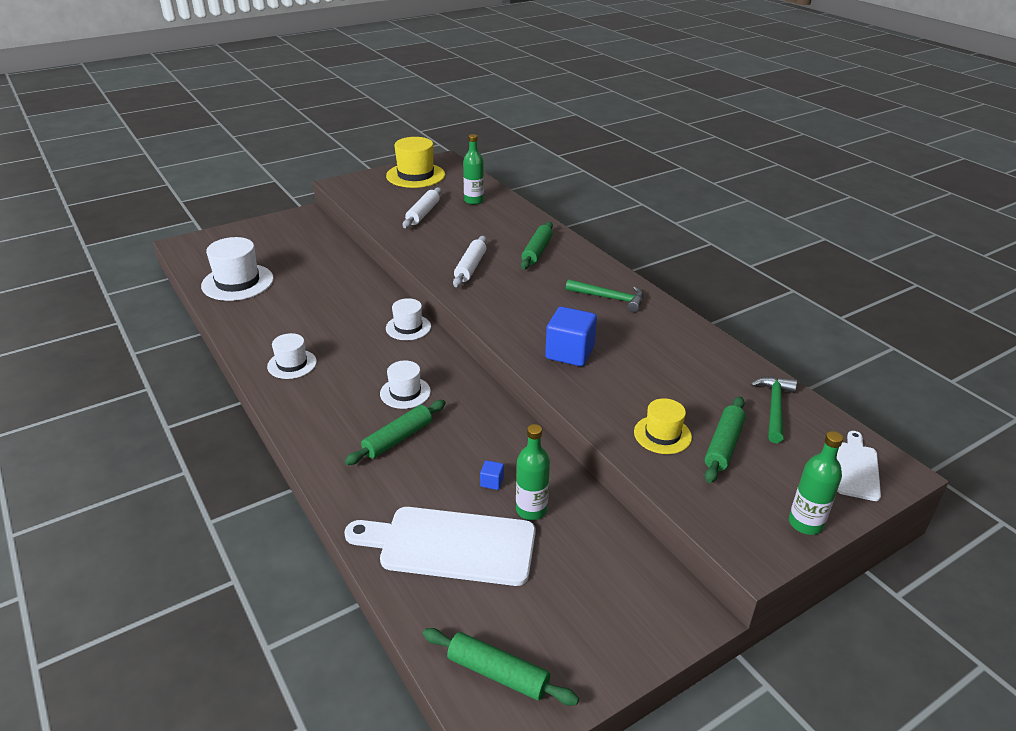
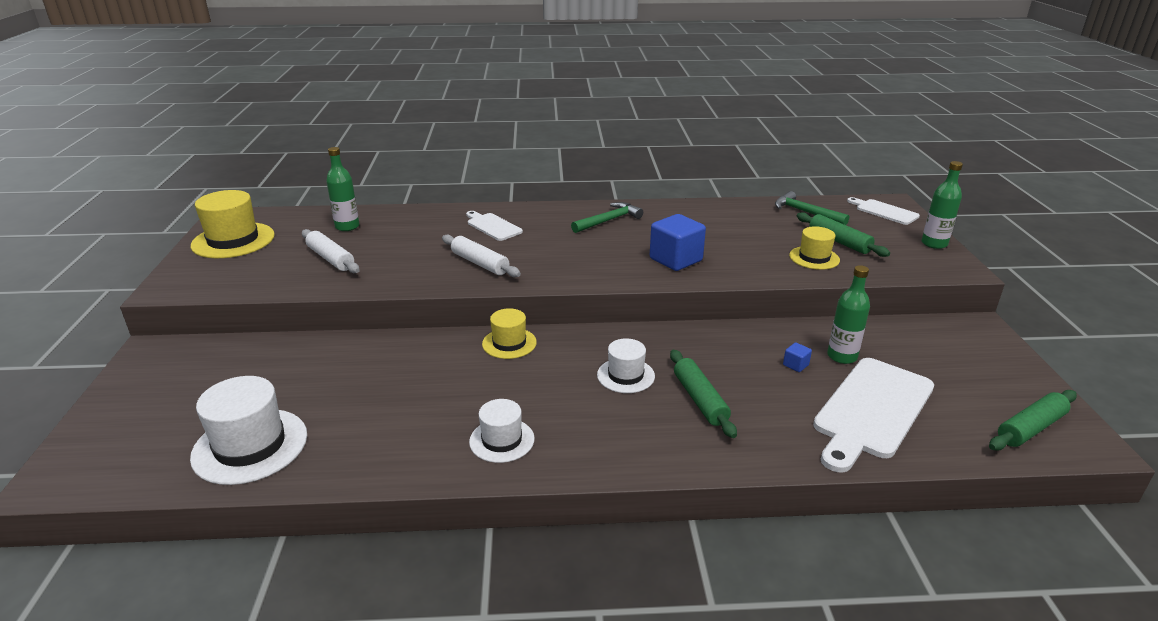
camera: 60 degrees left, 5 degrees down
white hat [386,298,431,340] -> yellow hat [482,308,537,359]
green rolling pin [521,222,553,269] -> white cutting board [466,211,523,241]

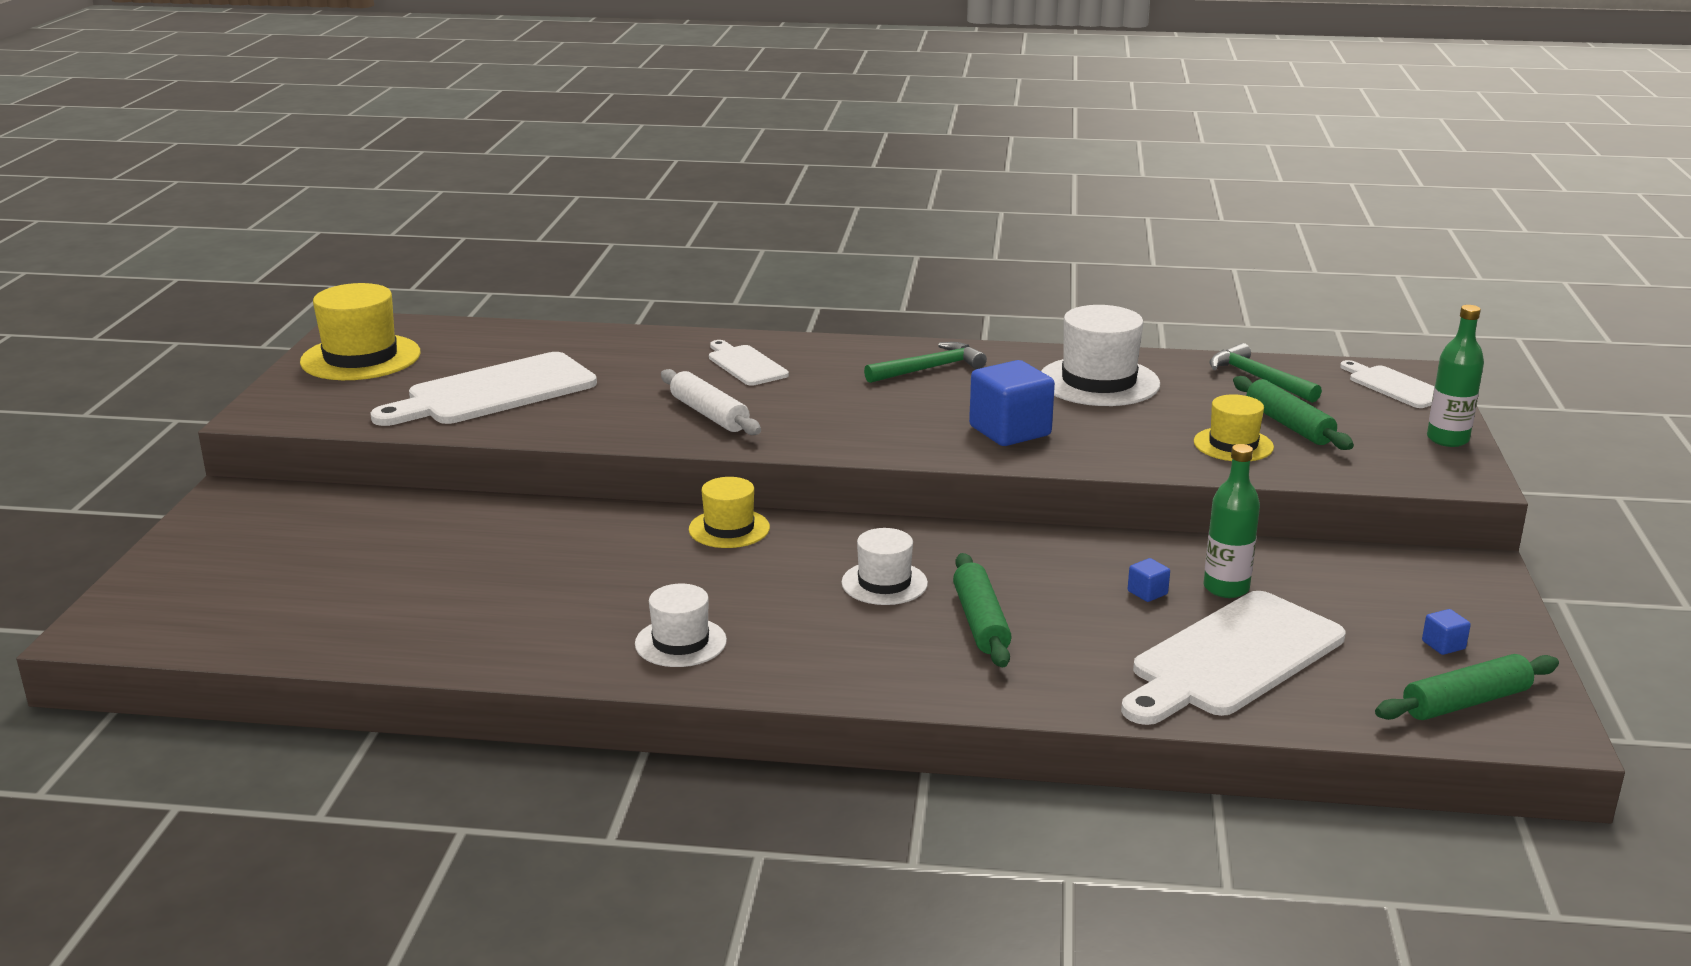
camera: 10 degrees right, 5 degrees down
white hat [190,376,307,485] -> white hat moved to [1041,305,1160,406]
white rolling pin [302,229,360,273] -> white cutting board [370,352,597,426]
green bottle [326,147,359,231] -> none
none -> blue cube [1422,609,1471,655]

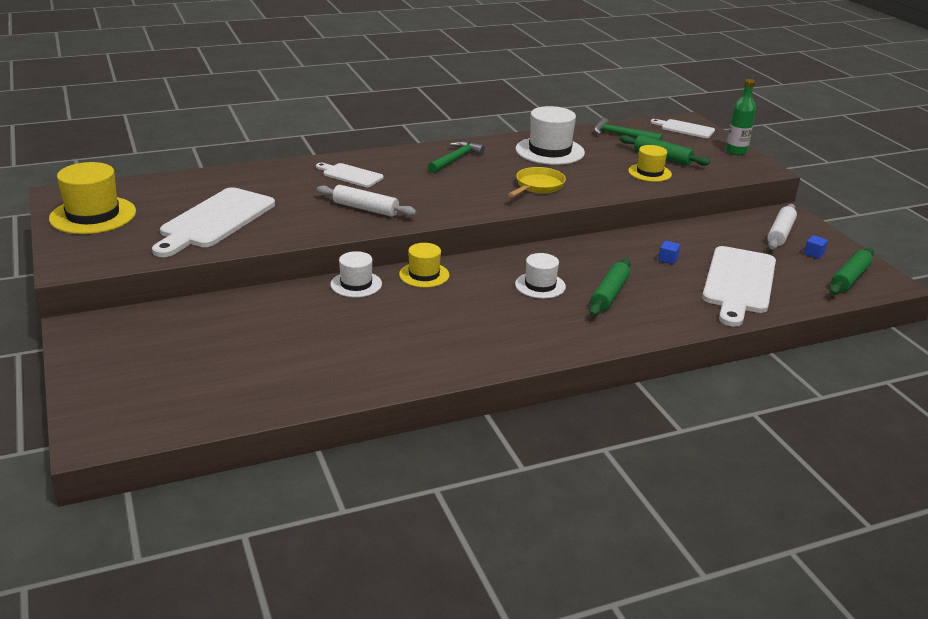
camera: 30 degrees left, 5 degrees up
white hat [635,584,727,667] -> white hat moved to [331,251,382,297]
green rolling pin [953,553,1012,667] -> green rolling pin turned 60 degrees clockwise [589,258,631,316]
blue cube [969,360,1055,446] -> yellow pan [508,167,566,197]
green bottle [1204,444,1260,598] -> none
none -> white rolling pin [767,204,797,250]

